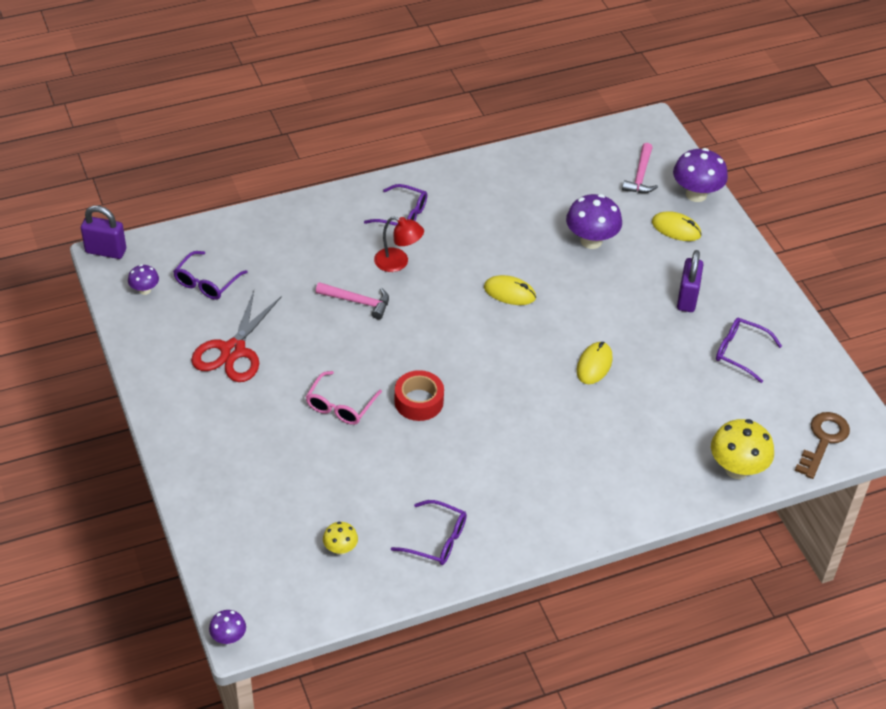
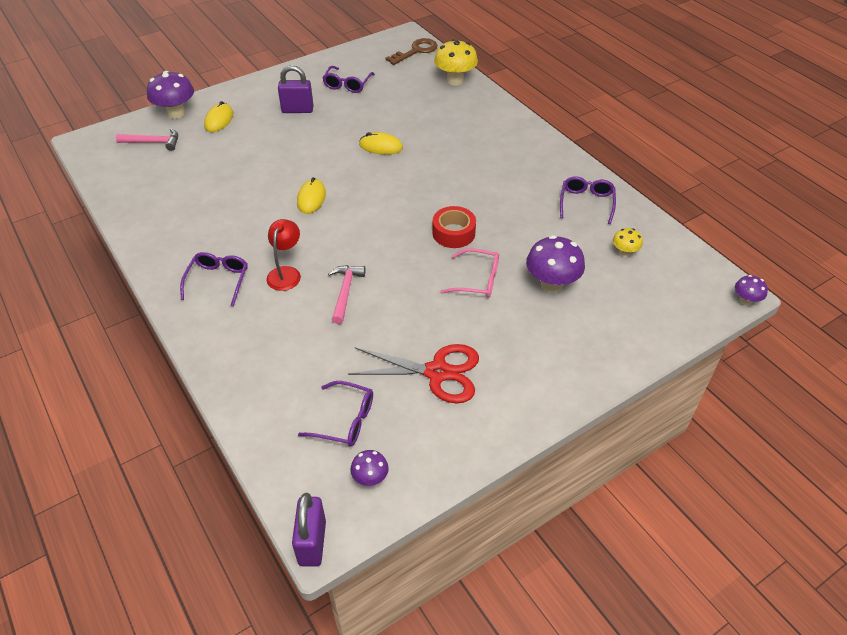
camera: 100 degrees left, 0 degrees up
purple mushroom [566,194,622,249] -> purple mushroom moved to [526,235,585,293]
brown key [795,412,850,479] -> brown key turned 120 degrees clockwise [386,38,437,65]

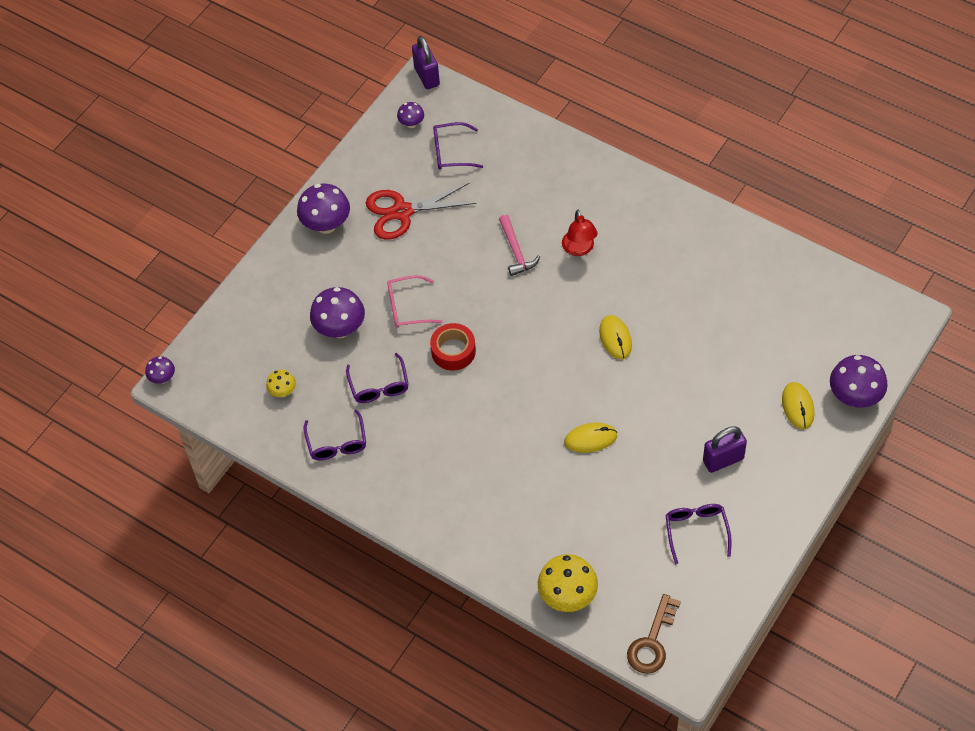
camera: 160 degrees right, 10 degrees up
pink hammer [116,128,178,151] -> none
purple glasses [180,252,247,306] -> purple glasses moved to [346,353,409,403]
none -> purple mushroom [297,184,350,234]

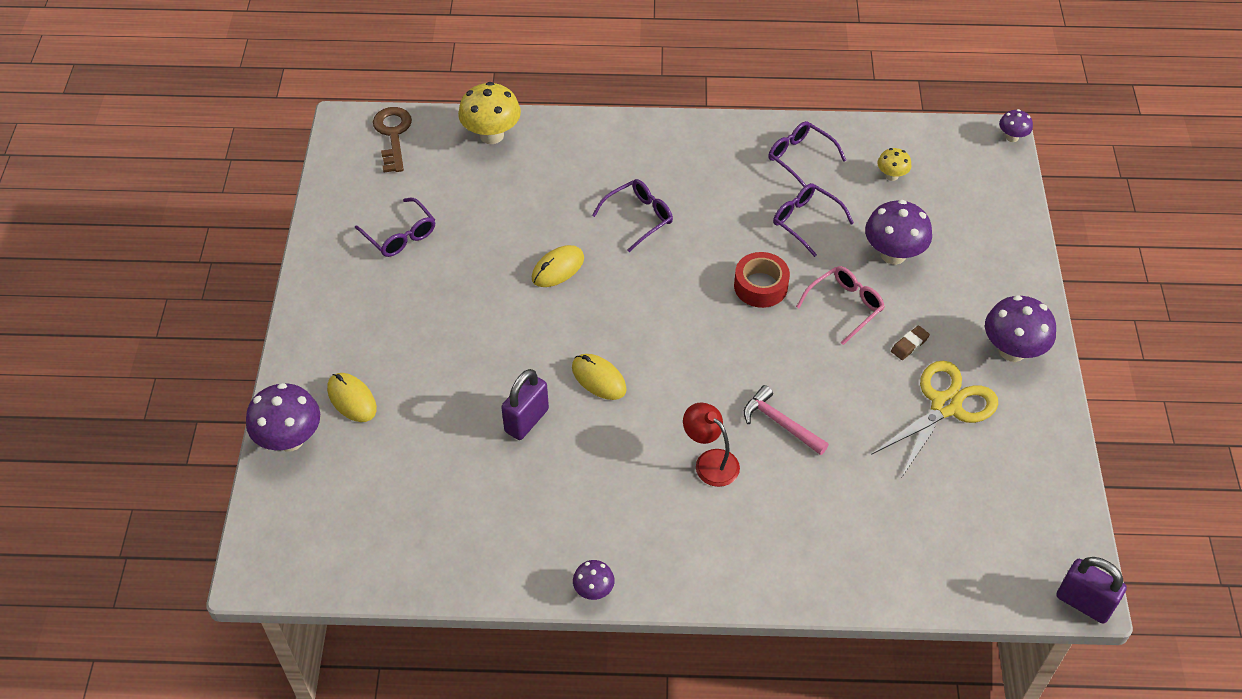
camera: 145 degrees right, 5 degrees down
red scissors [366,183,477,239] -> yellow scissors [871,361,998,477]
purple mushroom [397,102,424,128] -> purple mushroom moved to [573,560,615,600]
purple glasses [433,122,483,170] -> purple glasses moved to [592,179,673,252]
purple padlock [703,426,747,473] -> purple padlock moved to [501,369,549,440]
none -> brown eraser [891,326,930,360]

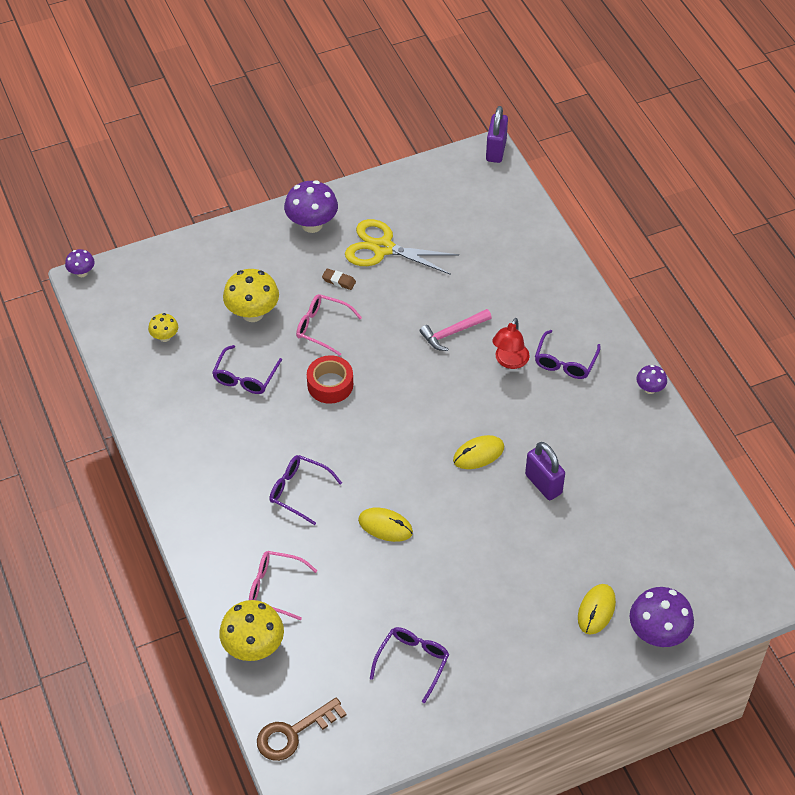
camera: 115 degrees left, 0 degrees up
purple padlock [501,369,549,440] -> purple padlock turned 45 degrees clockwise [525,442,565,500]
yellow mouse [572,354,627,400] -> yellow mouse turned 45 degrees clockwise [453,435,504,469]
pink hammer [744,385,829,455] -> pink hammer turned 45 degrees clockwise [420,309,492,351]
purple glasses [768,121,847,187] -> purple glasses moved to [535,330,601,379]
purple mushroom [865,200,932,265] -> yellow mushroom [223,269,279,322]
none -> pink glasses [249,551,317,620]

